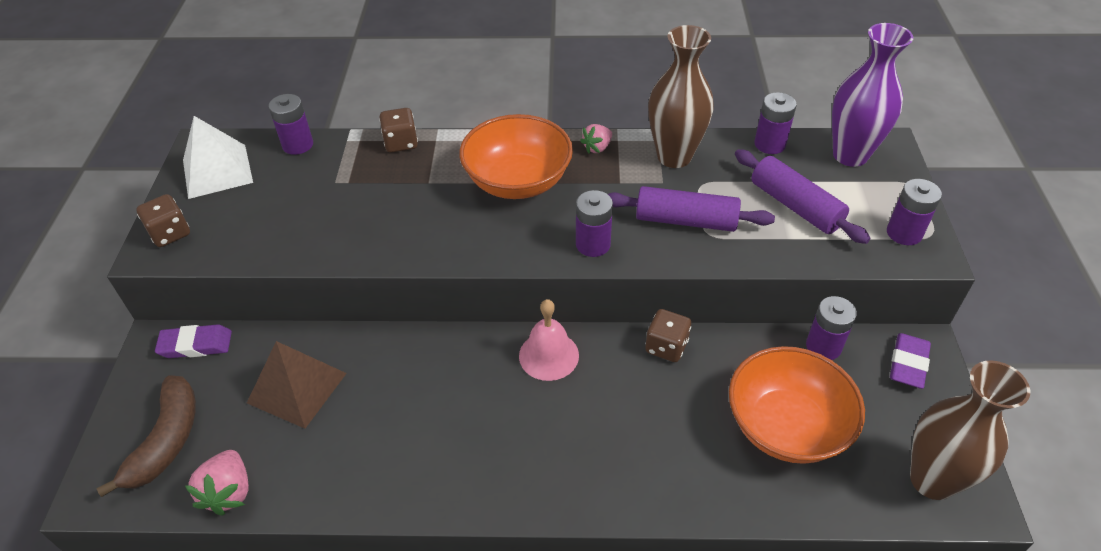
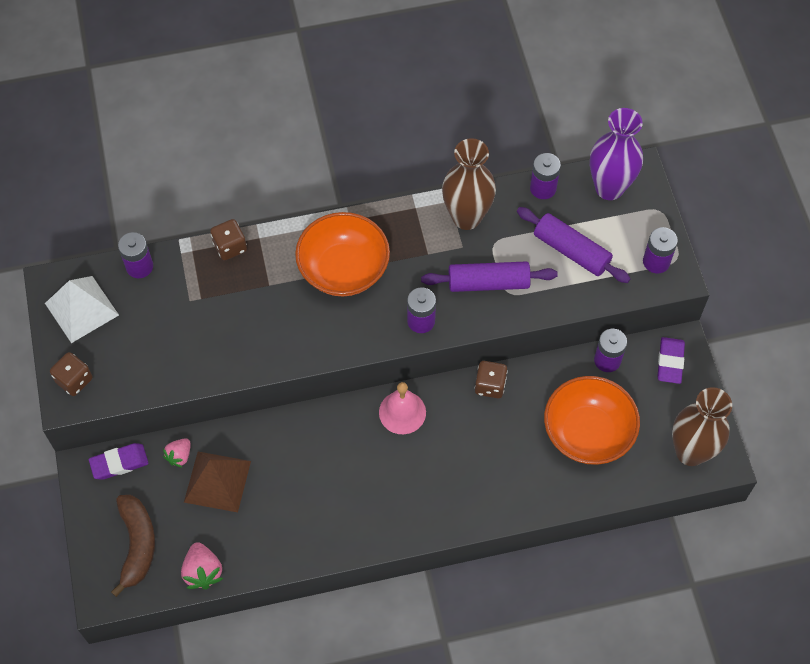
camera: 15 degrees left, 15 degrees up
pink strawberry [580,124,612,154] -> pink strawberry moved to [163,438,191,468]

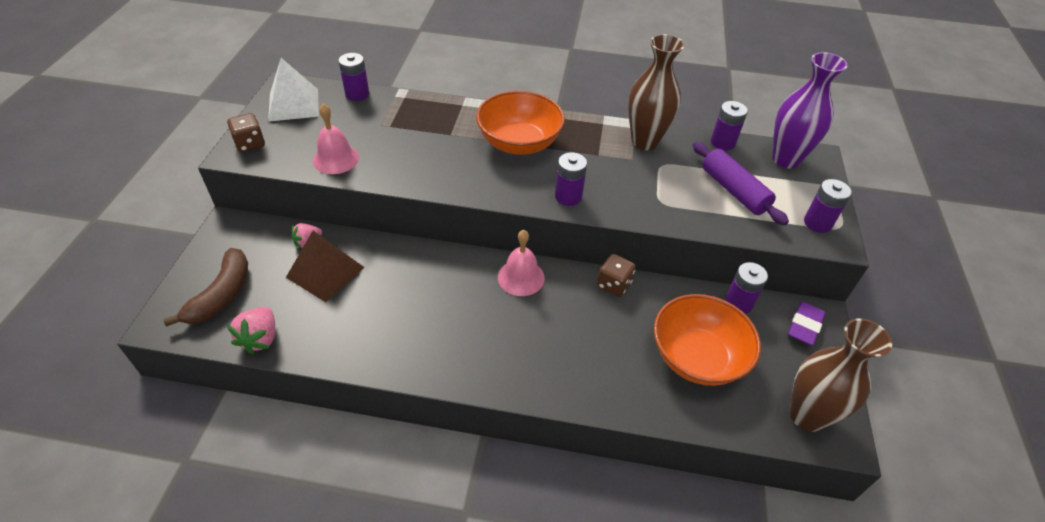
camera: 20 degrees right, 15 degrees down
purple eraser [89,443,149,480] -> none
brown dice [210,219,247,261] -> none
purple rolling pin [421,261,558,292] -> none
none -> pink bell [313,104,359,174]

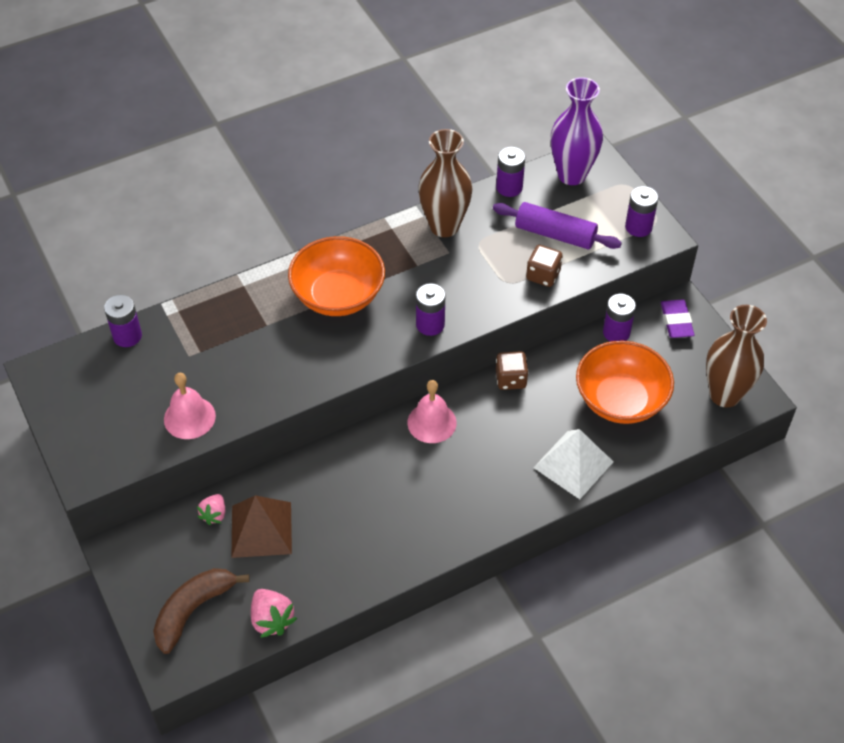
camera: 35 degrees left, 5 degrees up
brown banana [163,248,248,327] -> brown banana turned 120 degrees counterclockwise [153,568,250,654]
brown dice [227,113,265,152] -> brown dice moved to [526,245,563,287]
white pyramid [268,58,319,122] -> white pyramid moved to [533,429,613,499]

